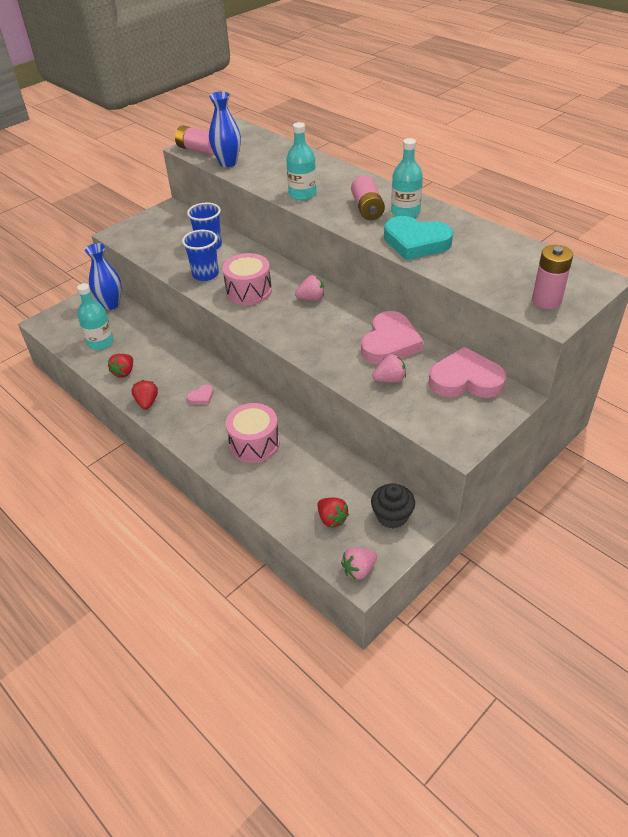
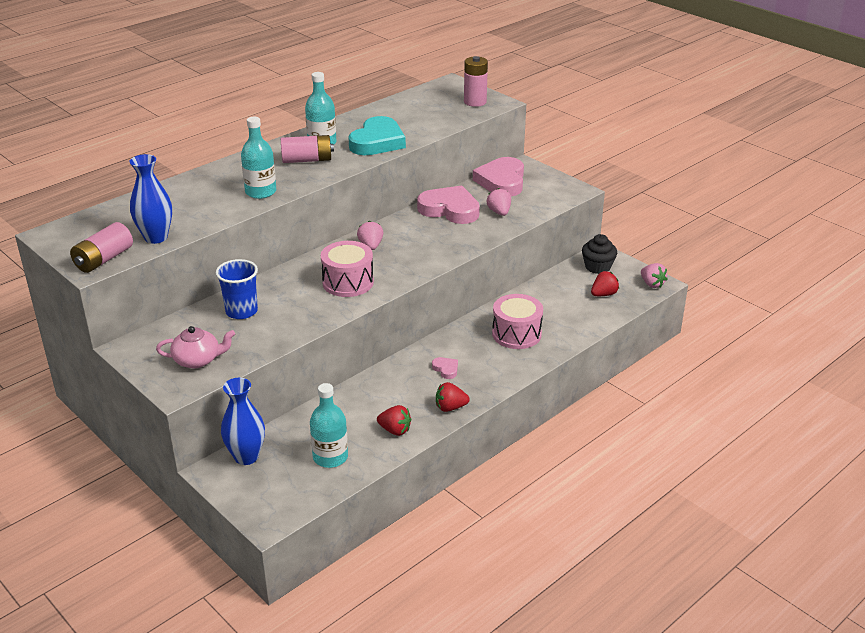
camera: 90 degrees left, 10 degrees down
blue cup [182,230,219,281] -> none
none -> pink teapot [156,326,235,368]

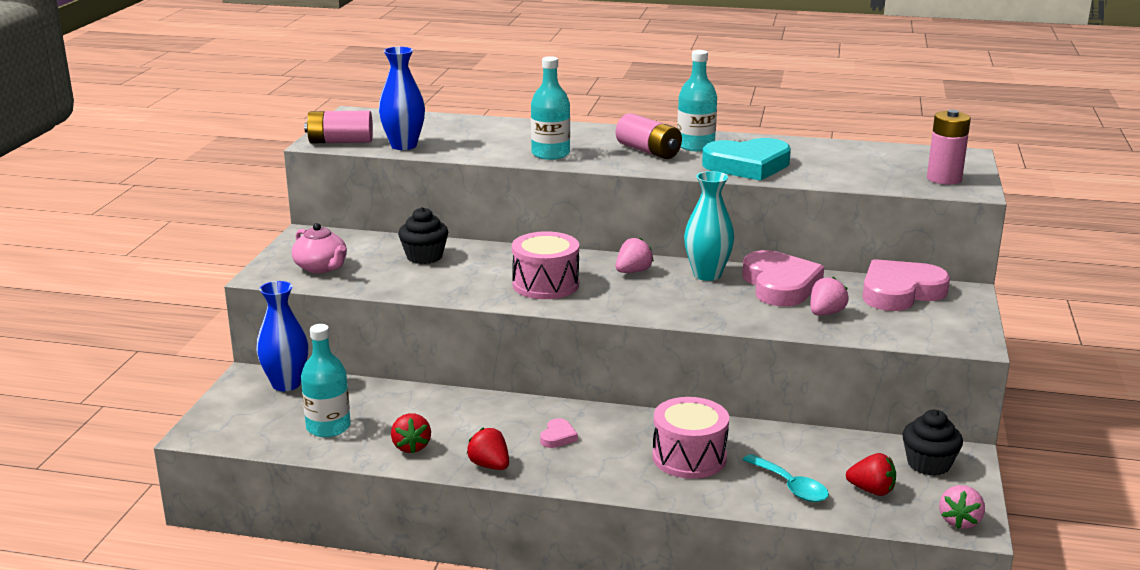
camera: 55 degrees right, 10 degrees down
blue cup [216,259,258,319] -> black cupcake [398,207,448,264]
none -> turquoise vase [684,171,734,281]
none -> turquoise spoon [742,454,829,502]

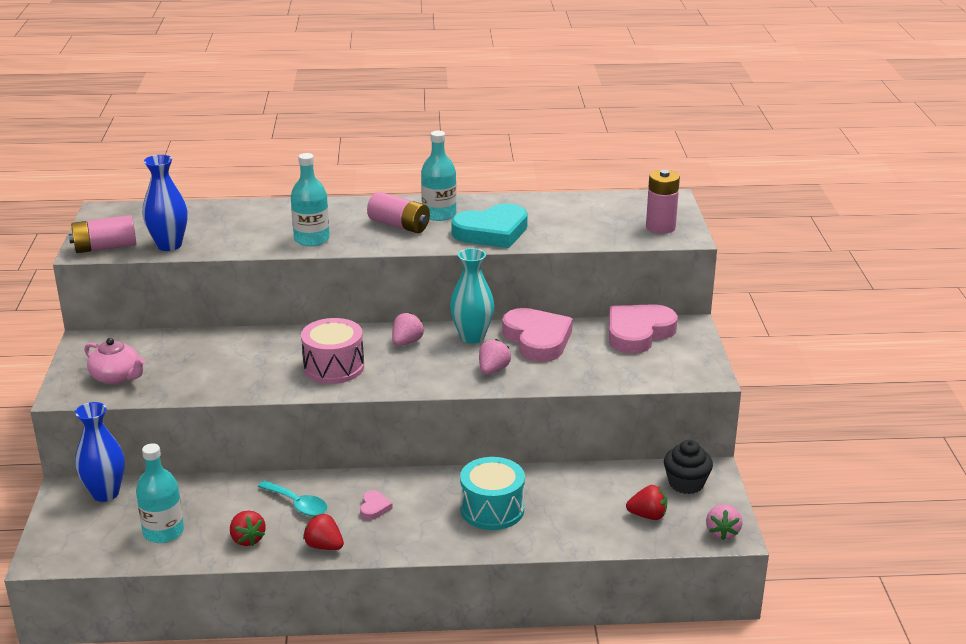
camera: 15 degrees left, 5 degrees up
black cupcake [398,207,448,264] -> none
pink drum [652,397,729,479] -> turquoise drum [460,457,525,530]
turquoise spoon [742,454,829,502] -> turquoise spoon moved to [258,480,327,516]
pink strawberry [810,277,849,316] -> pink strawberry moved to [479,339,511,375]

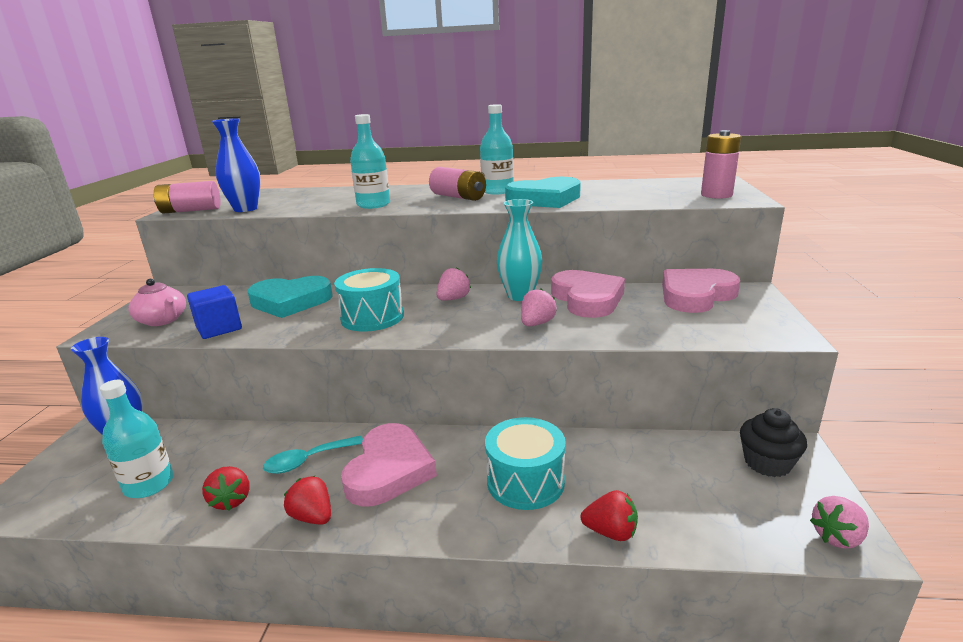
camera: 10 degrees right, 5 degrees down
turquoise spoon [258,480,327,516] -> turquoise spoon turned 105 degrees clockwise [263,436,363,474]
pink drum [301,318,364,384] -> turquoise drum [334,268,404,332]
pink heart [360,490,393,520] -> pink heart [341,423,437,507], size x2.34
red strawberry [626,485,667,520] -> red strawberry moved to [581,490,638,541]
pink strawberry [706,504,742,540] -> pink strawberry turned 45 degrees clockwise [810,496,869,549]
none -> blue cube [187,285,242,339]
none -> turquoise heart [248,276,333,318]

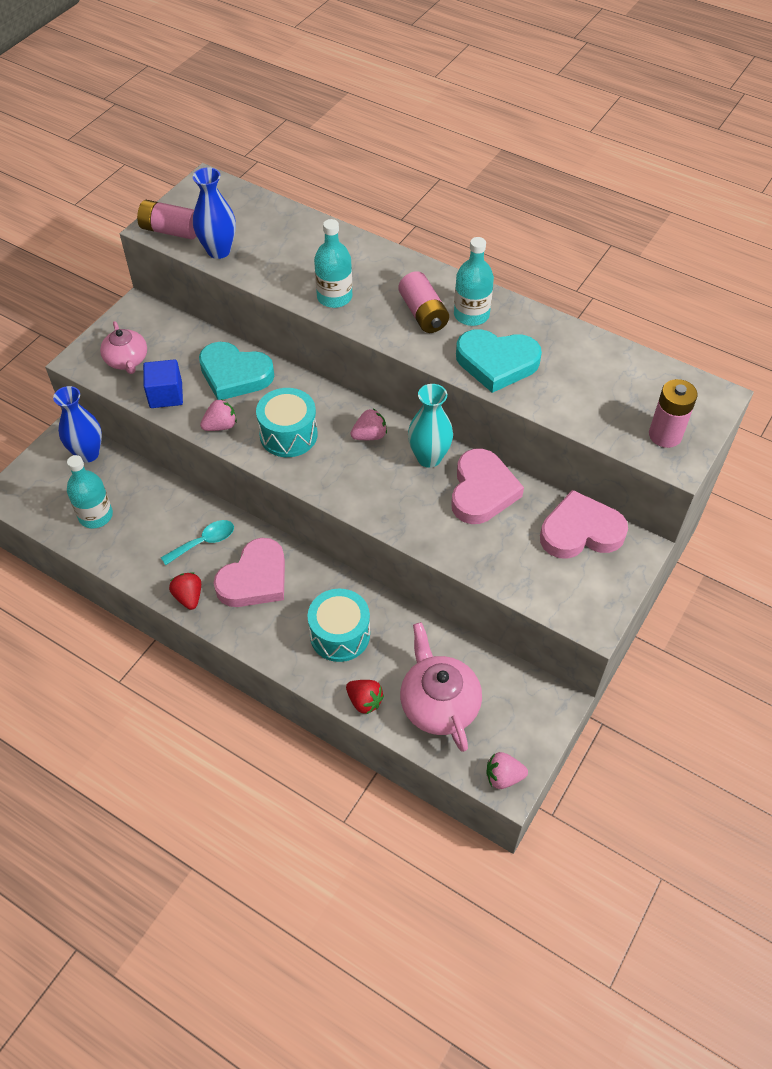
camera: 25 degrees right, 30 degrees up
red strawberry [202,466,250,511] -> none
turquoise spoon [263,436,363,474] -> turquoise spoon turned 150 degrees clockwise [161,520,234,565]
pink strawberry [521,288,557,326] -> pink strawberry moved to [200,399,237,431]
black cupcake [740,408,807,477] -> none
none -> pink teapot [400,622,482,752]

